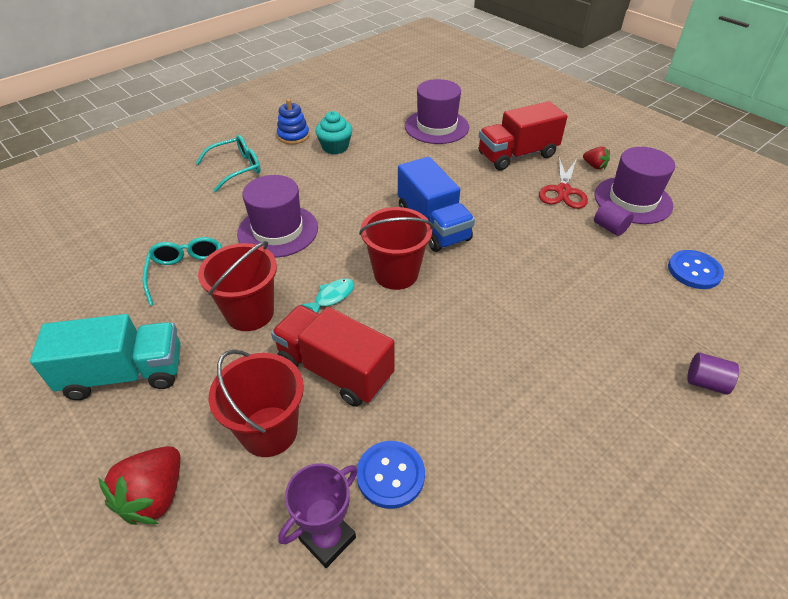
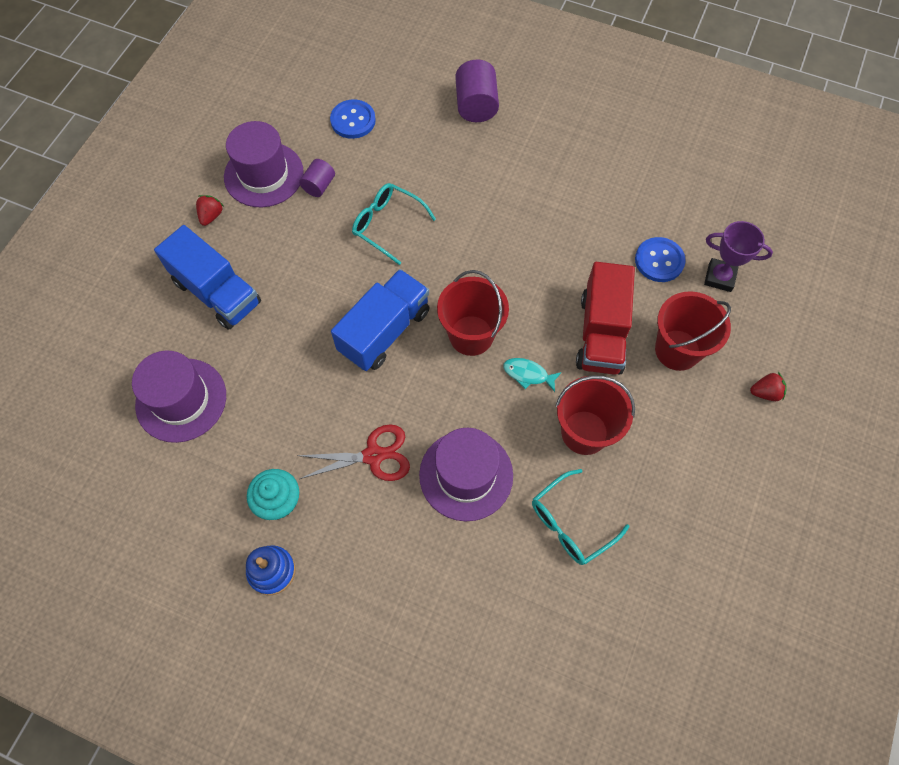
camera: 115 degrees left, 20 degrees up
turquoise truck [30,314,181,400] -> none
red strawberry [98,446,180,525] -> red strawberry [750,372,786,401], size x0.56
turquoise glasses [196,135,261,192] -> turquoise glasses moved to [352,183,436,265]
red truck [479,101,568,171] -> blue truck [154,225,261,330]
red scissors [539,157,588,209] -> red scissors moved to [296,424,410,481]
purple cylinder [688,352,739,395] -> purple cylinder [455,60,499,122], size x1.65

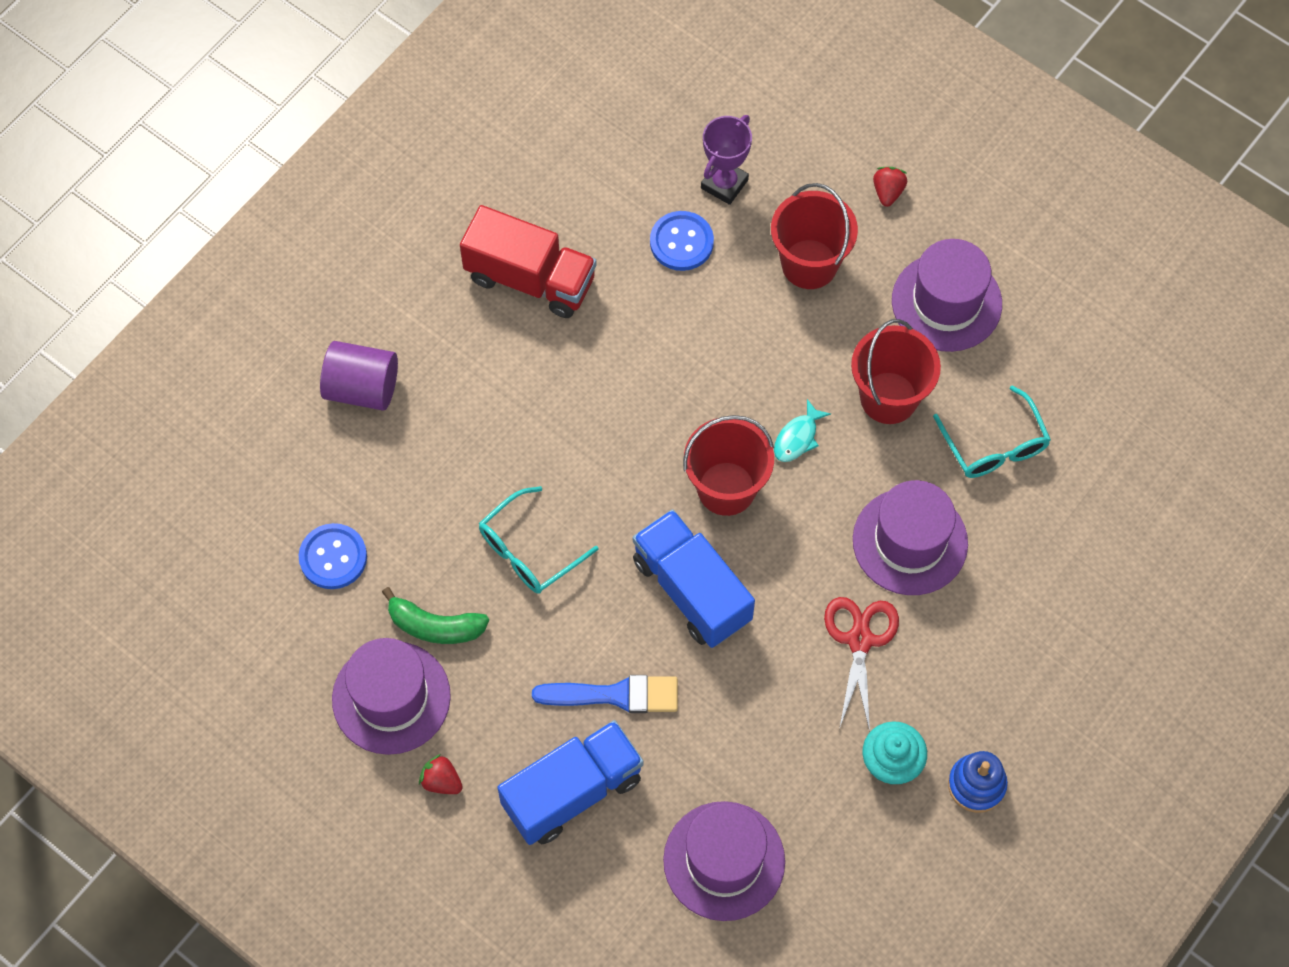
camera: 75 degrees left, 0 degrees up
purple cylinder [299,159,335,197] -> green banana [382,587,489,644]
red truck [576,262,635,375] -> red truck moved to [460,205,597,318]
none -> blue brush [532,675,678,713]
none -> purple hat [892,239,1002,352]

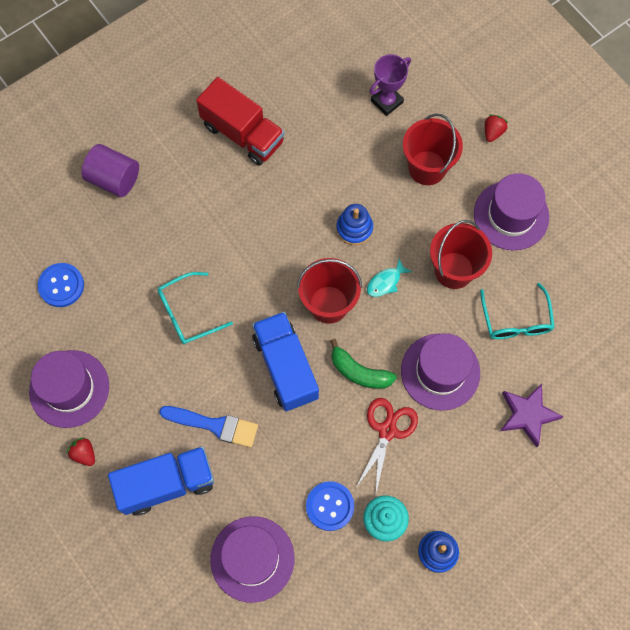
camera: 15 degrees right, 5 degrees up
green banana [382,587,489,644] -> green banana moved to [330,339,397,389]
blue button [650,211,714,271] -> blue button moved to [306,481,354,531]
none -> blue stacking toy [336,204,373,245]
none -> purple star [500,383,564,447]

